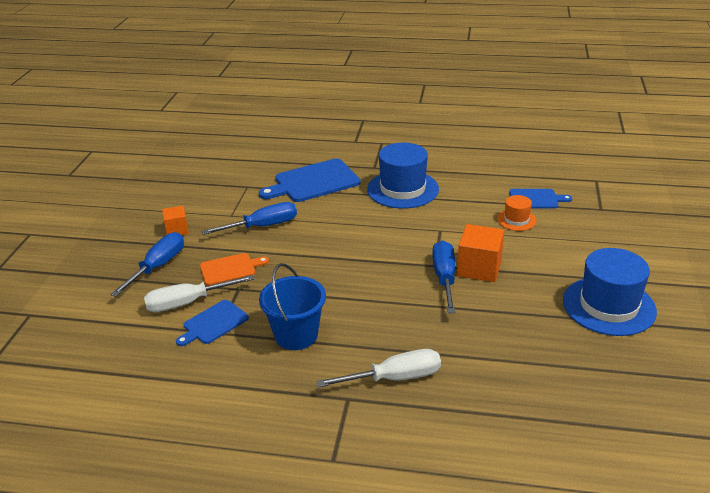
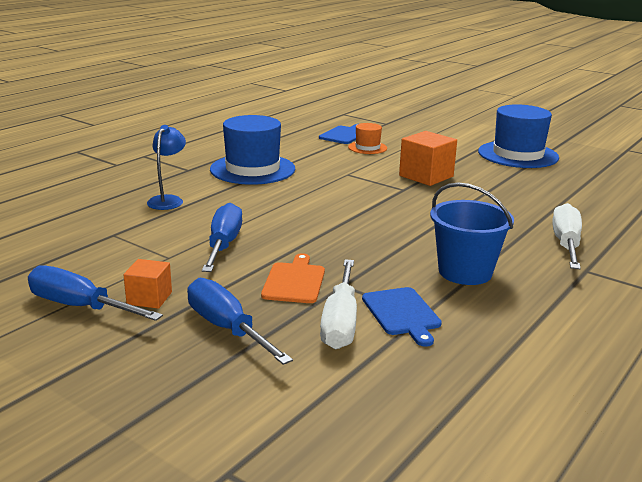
camera: 65 degrees left, 10 degrees down
blue cutting board [259,159,361,202] -> blue lamp [147,125,186,210]
blue screwdriver [432,240,455,313] -> blue screwdriver moved to [28,265,163,321]

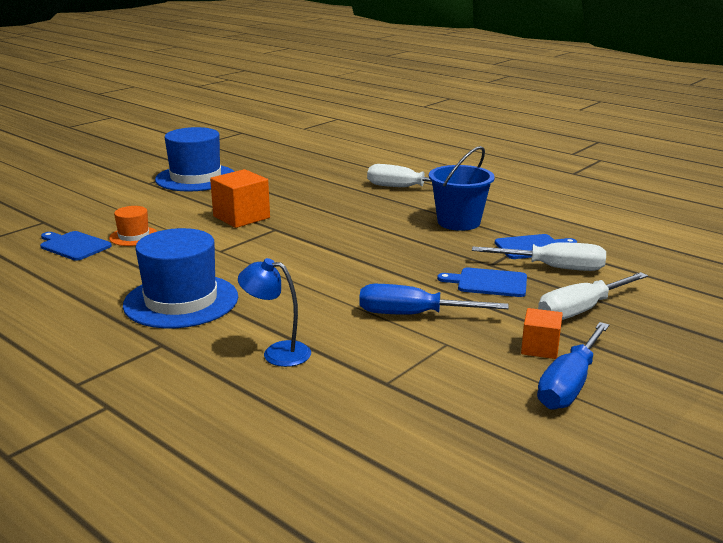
camera: 85 degrees left, 0 degrees up
blue screwdriver [187,278,293,365] -> white screwdriver [538,272,648,320]
orange cutting board [261,253,325,303] -> blue cutting board [437,268,527,297]

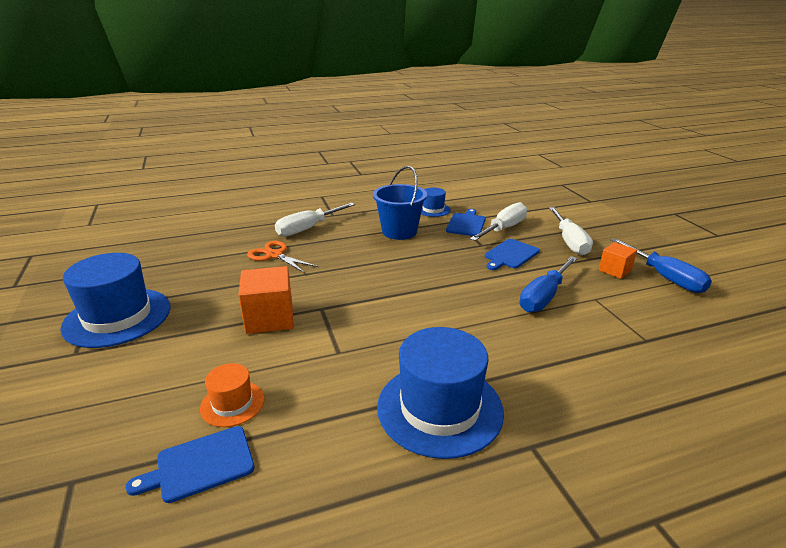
camera: 60 degrees left, 5 degrees up
blue lamp [238,258,311,367] -> none
none -> orange scissors [247,241,318,273]
none -> blue hat [421,188,451,217]

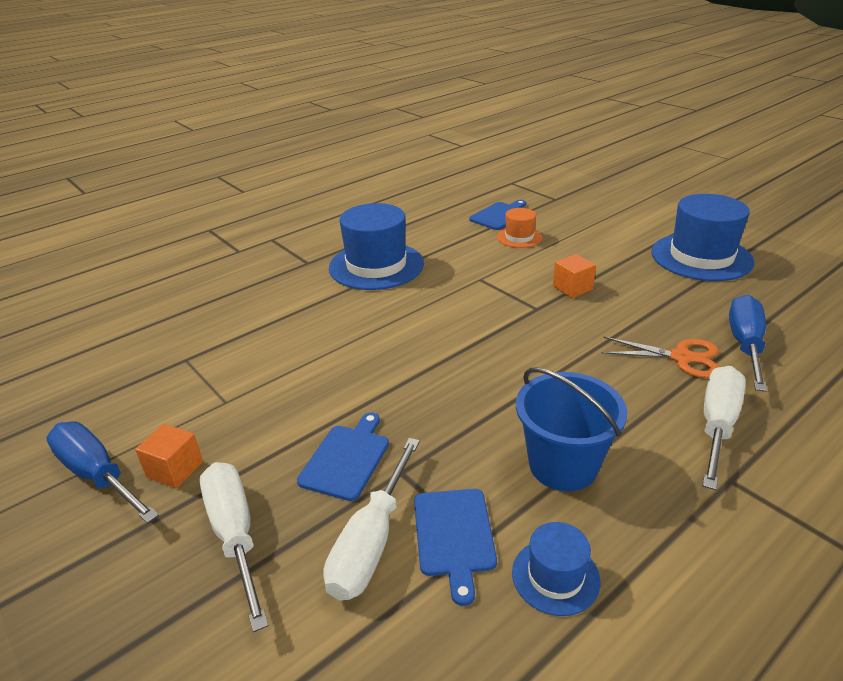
camera: 160 degrees right, 5 degrees up
orange cube [238,266,294,334] -> orange cube [553,254,596,298], size x0.61
blue screwdriver [520,256,578,312] -> blue screwdriver moved to [729,295,767,392]

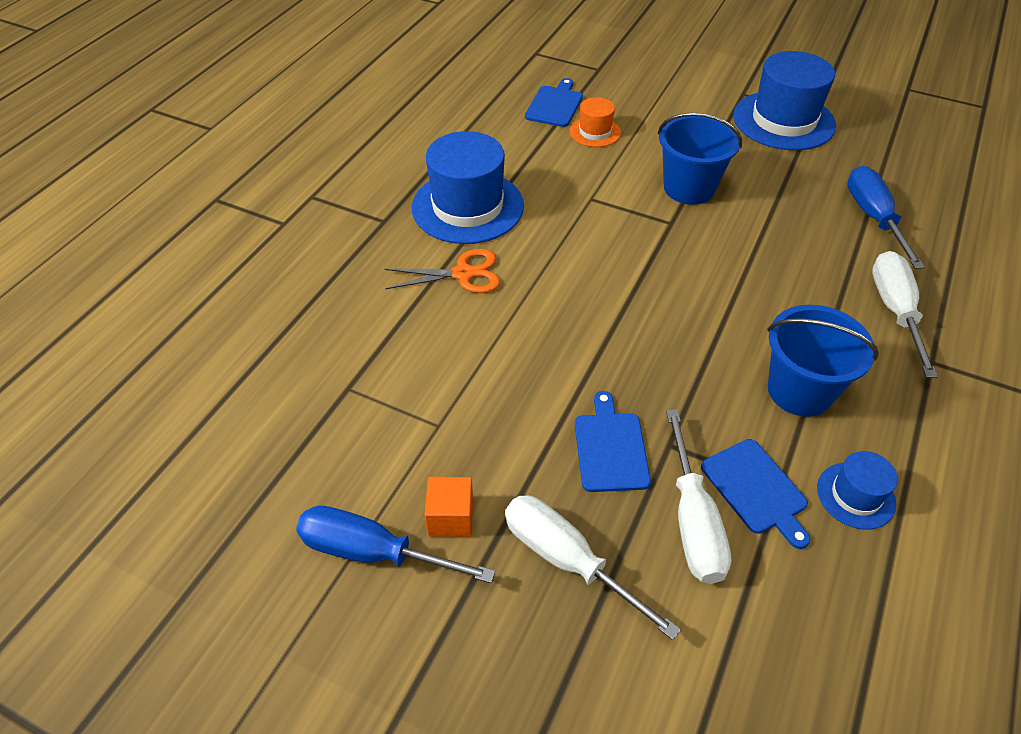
camera: 25 degrees left, 15 degrees up
orange cube [553,254,596,298] -> blue bucket [658,112,742,205]
orange scissors [602,337,719,378] -> orange scissors moved to [385,249,500,293]

